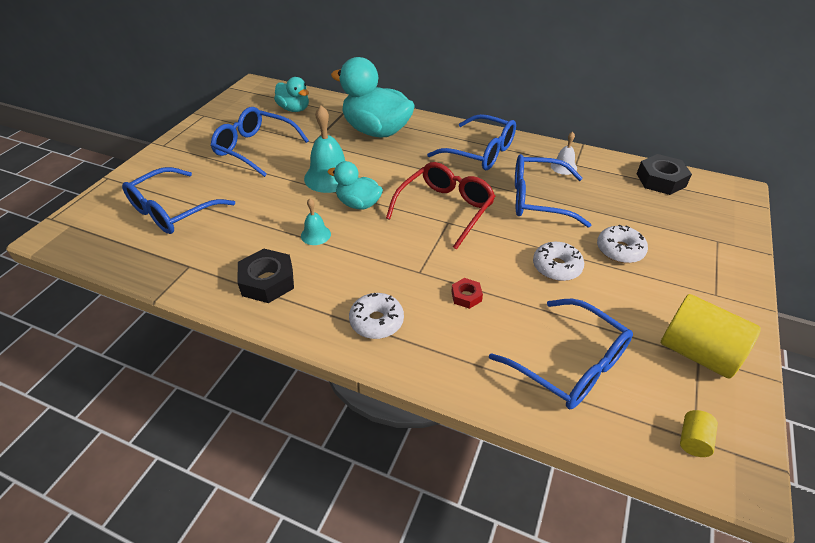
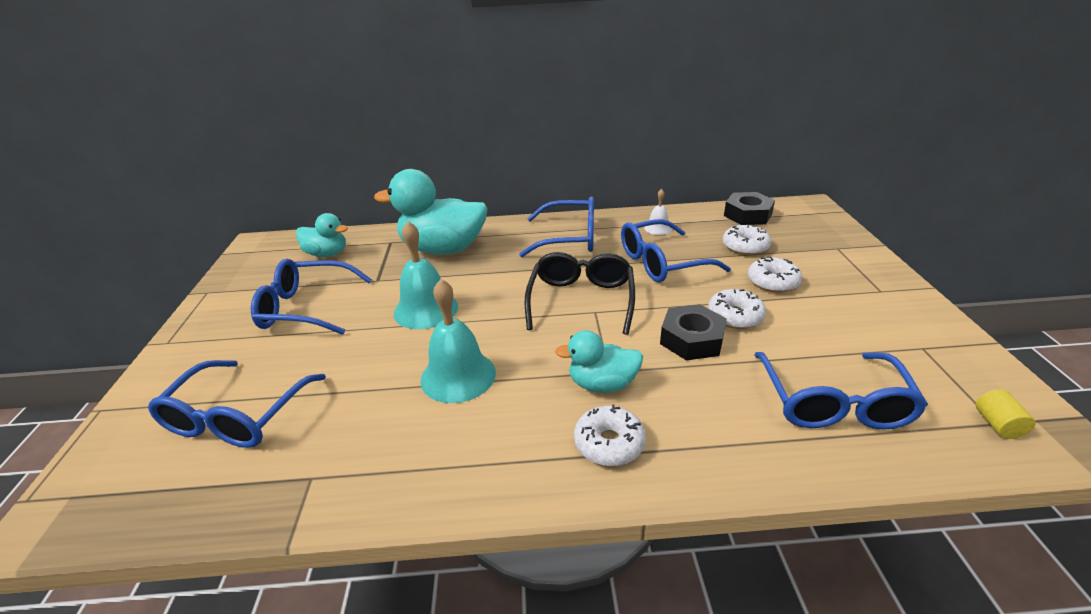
camera: 25 degrees left, 10 degrees down
black nut [237,249,294,303] -> black nut moved to [660,304,727,360]
turquoise bell [301,198,331,245] -> turquoise bell [420,279,496,403], size x1.91
turquoise duck [327,161,383,210] -> turquoise duck moved to [555,330,643,393]
red glasses [386,162,495,250] -> black glasses [525,252,635,335]
red nut [451,278,483,309] -> none
blue glasses [489,299,633,409] -> blue glasses turned 75 degrees clockwise [754,352,928,430]
yellow cylinder [661,294,761,379] -> none
none -> white donut [723,225,771,255]

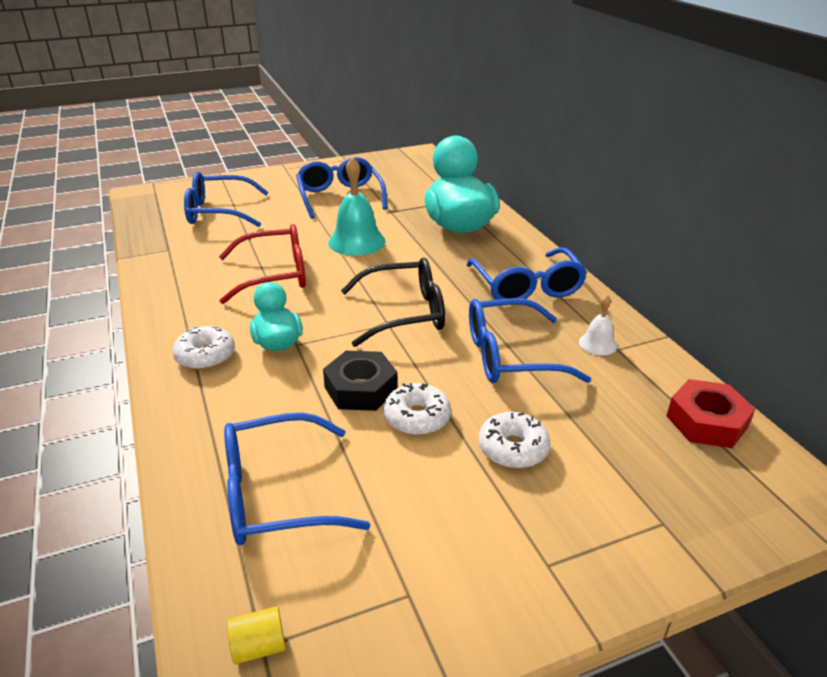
camera: 70 degrees right, 0 degrees up
turquoise duck [296,213,348,257] -> none
turquoise bell [420,279,496,403] -> red glasses [219,224,306,304]
blue glasses [621,219,731,282] -> blue glasses turned 60 degrees counterclockwise [469,298,591,383]
white donut [723,225,771,255] -> none
black nut [724,192,775,225] -> red nut [666,379,755,448]

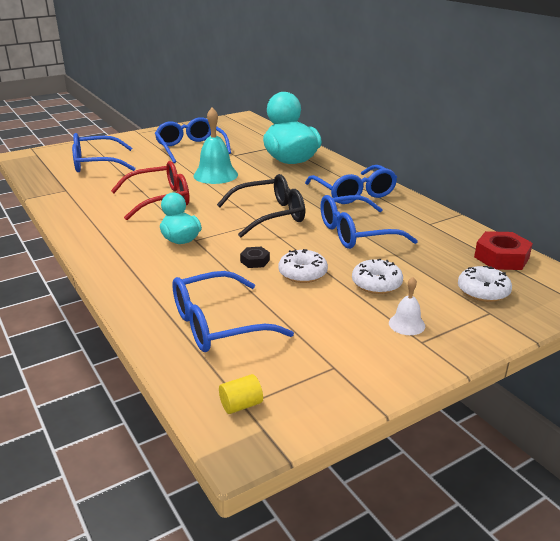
camera: 10 degrees left, 5 degrees down
white donut [172,326,235,370] -> white donut moved to [458,266,512,302]
black nut [323,351,398,411] -> black nut [240,247,270,268], size x0.54
white bell [579,295,617,355] -> white bell moved to [389,277,425,335]

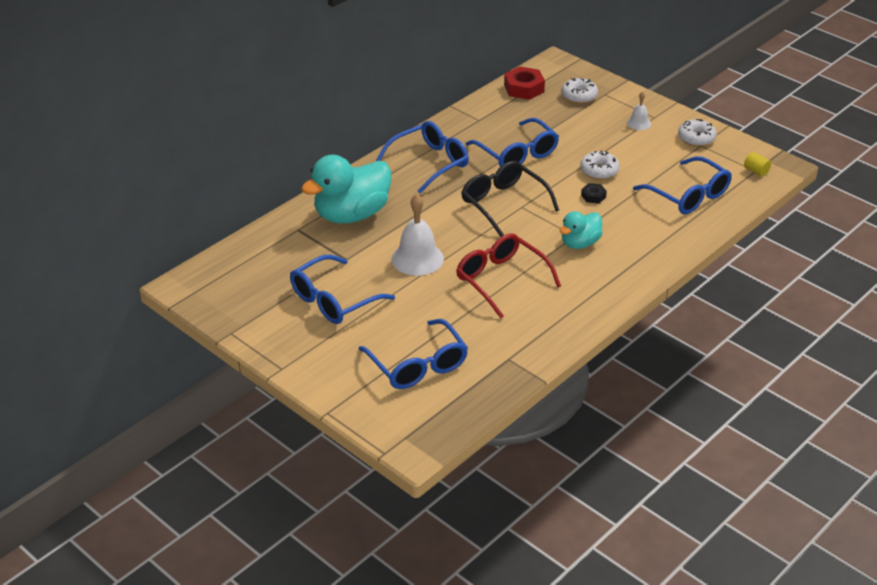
camera: 105 degrees left, 10 degrees up
turquoise bell [193,107,238,184] -> white bell [391,194,444,276]
white donut [352,259,403,294] -> white donut moved to [678,119,717,147]

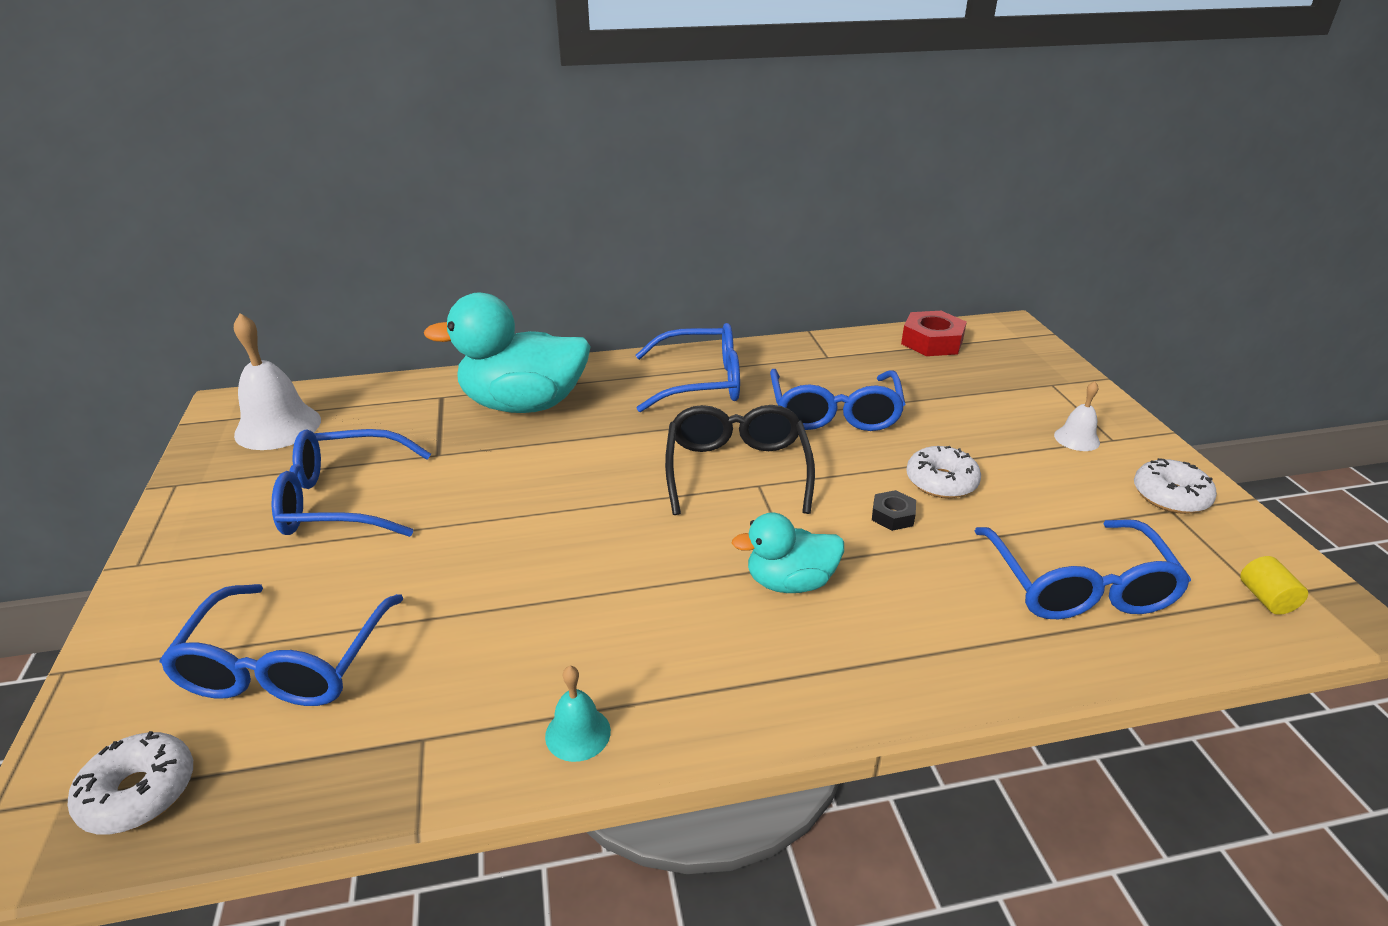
camera: 35 degrees right, 5 degrees down
white bell [391,194,444,276] -> white bell moved to [234,313,321,450]
red glasses [456,233,561,318] -> none
white donut [562,78,598,104] -> white donut moved to [67,731,193,834]
none -> turquoise bell [545,666,611,762]

